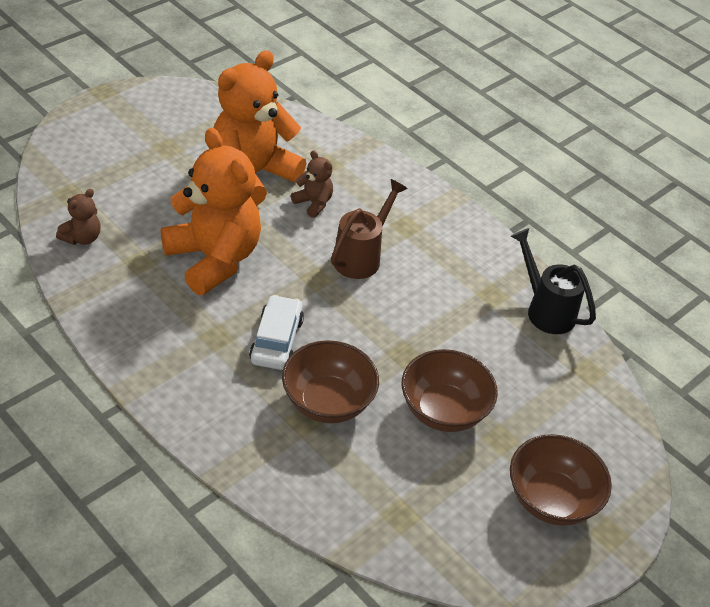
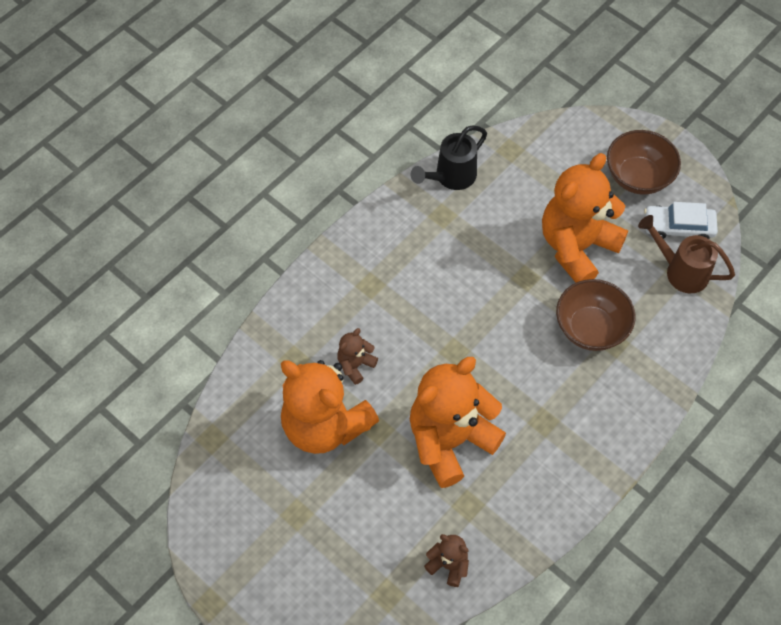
camera: 90 degrees left, 15 degrees up
white car [249,295,304,370] -> white car moved to [644,202,718,239]
brown watering can [331,179,408,279] -> brown watering can moved to [638,215,735,293]
brown bowl [402,349,498,432] -> orange teddy bear [542,153,628,283]

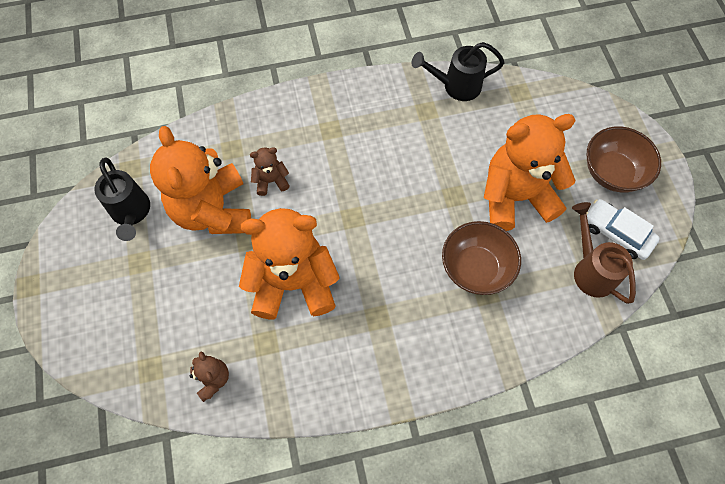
camera: 35 degrees right, 5 degrees up
none -> black watering can [94,157,150,241]

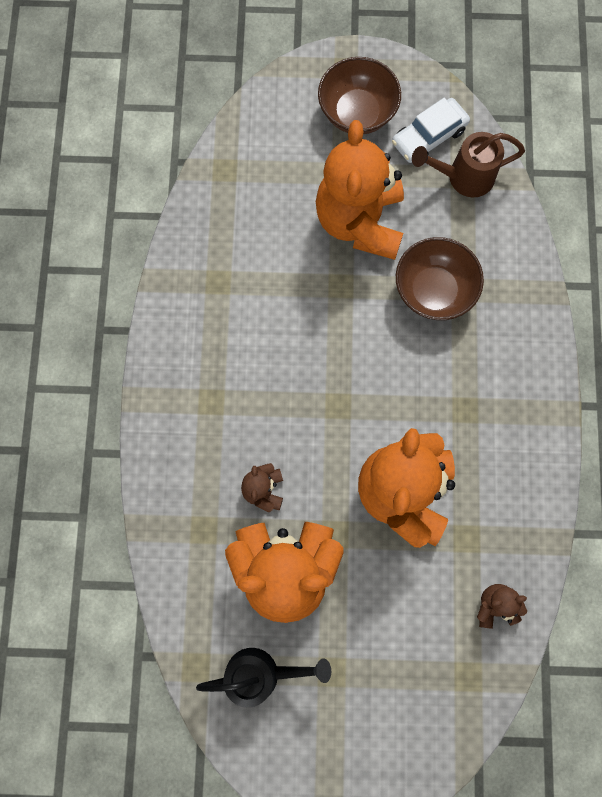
camera: 75 degrees left, 10 degrees up
black watering can [412,42,505,101] -> none

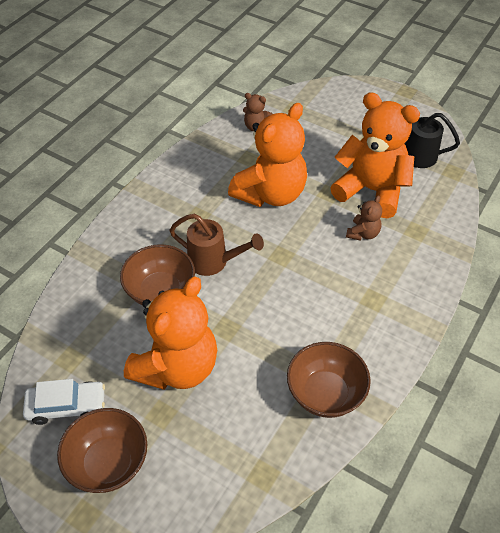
camera: 150 degrees left, 25 degrees down
brown watering can [412,132,525,198] -> brown watering can moved to [170,214,264,276]
none -> brown bowl [287,342,371,418]

